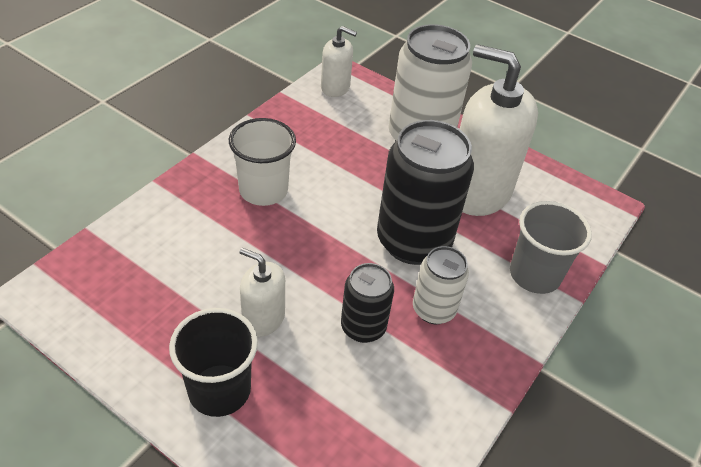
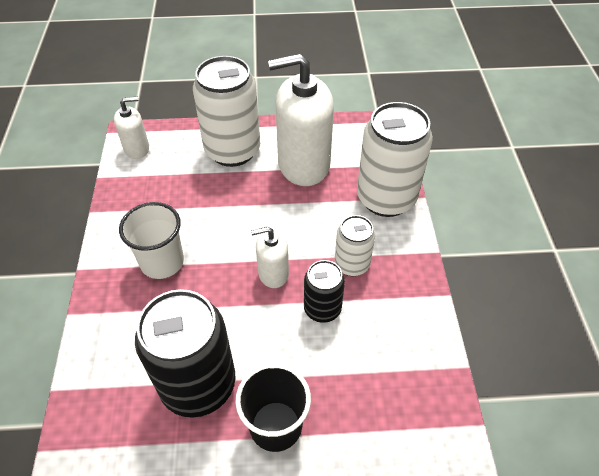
camera: 35 degrees left, 5 degrees up
white soap dispenser [240,248,285,337] -> white soap dispenser moved to [251,227,289,288]
black can [377,120,474,265] -> black can moved to [135,289,236,418]
grey cup [510,201,592,294] -> white can [357,102,433,217]

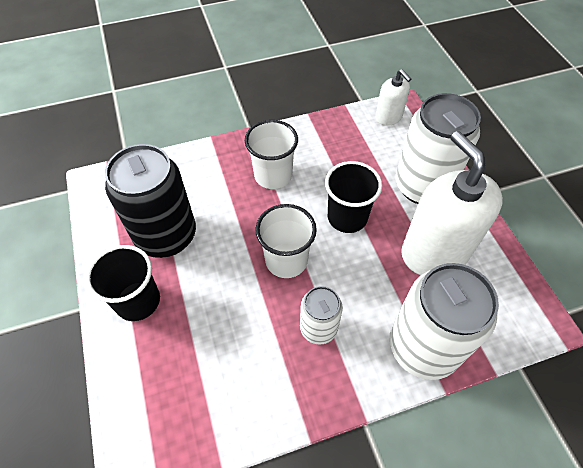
camera: 75 degrees right, 5 degrees up
white soap dispenser [251,227,289,288] -> white cup [255,204,317,278]
black can [304,260,345,323] -> none
none -> black cup [325,161,382,233]

